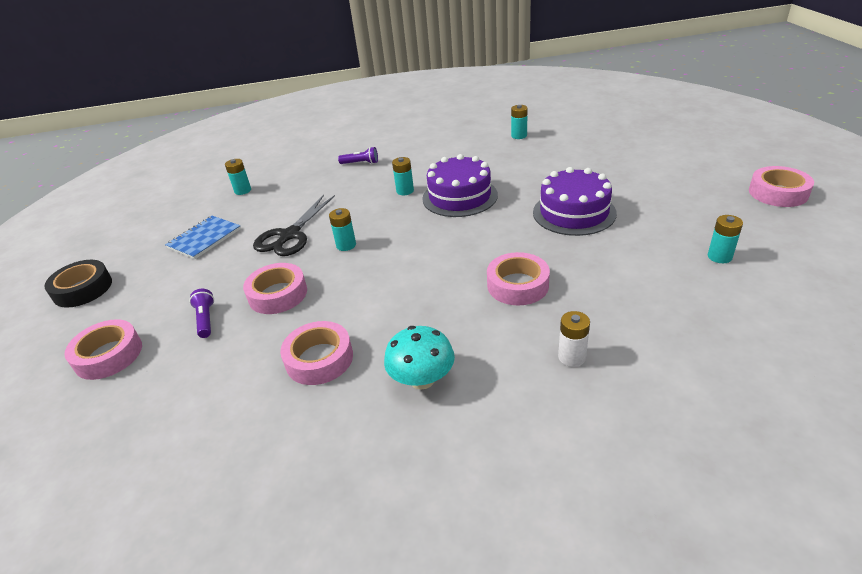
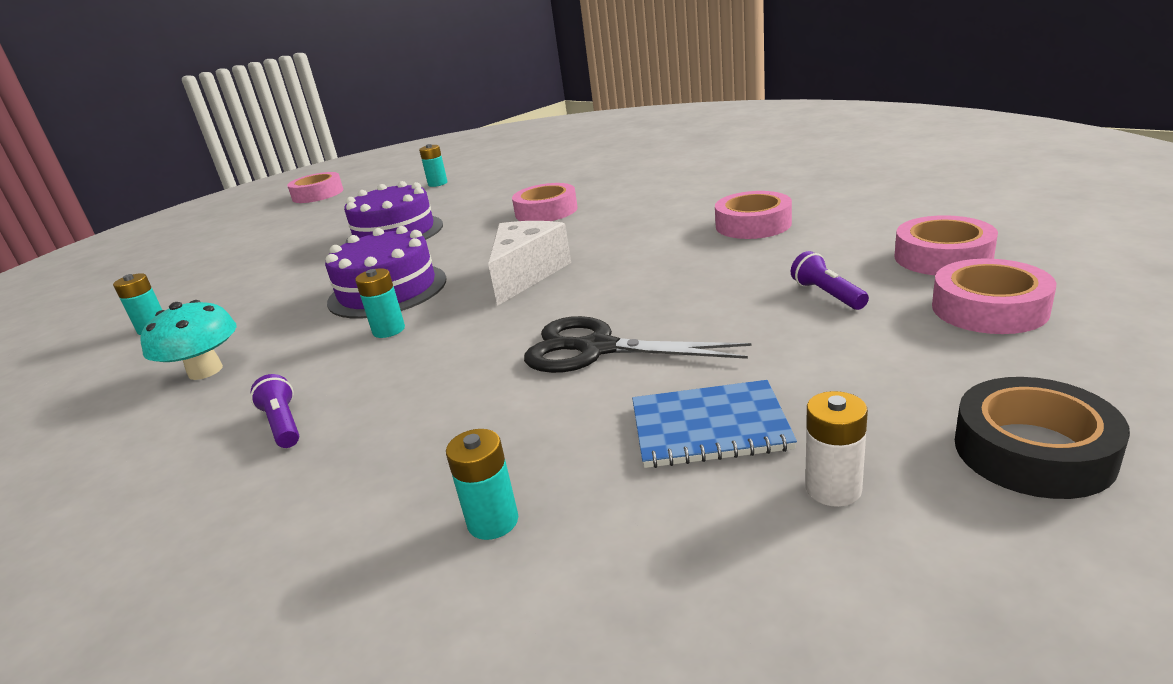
camera: 125 degrees left, 10 degrees down
purple flashlight [189,289,214,338] -> purple flashlight turned 120 degrees clockwise [791,251,869,310]
pink tape [243,263,307,314] -> pink tape moved to [894,215,998,275]
black scissors [253,195,335,256] -> black scissors turned 150 degrees counterclockwise [524,316,751,373]
turquoise battery [329,208,356,251] -> none
turquoise mushroom [384,326,455,390] -> turquoise mushroom moved to [140,300,236,380]
white battery [558,311,590,367] -> white battery moved to [805,391,868,507]
none -> white cheese [488,221,571,306]

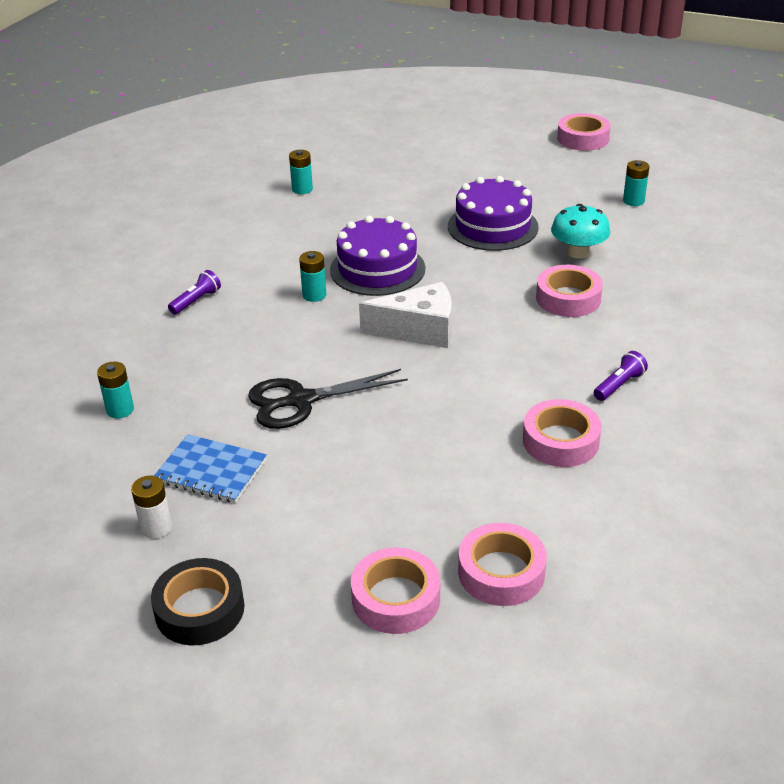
camera: 65 degrees right, 10 degrees up
turquoise mushroom [140,300,236,380] -> turquoise mushroom moved to [551,204,610,259]
black scissors [524,316,751,373] -> black scissors turned 105 degrees counterclockwise [248,369,408,429]
blue notebook [632,380,797,468] -> blue notebook turned 45 degrees counterclockwise [154,434,267,503]
purple flashlight [791,251,869,310] -> purple flashlight moved to [594,351,648,401]

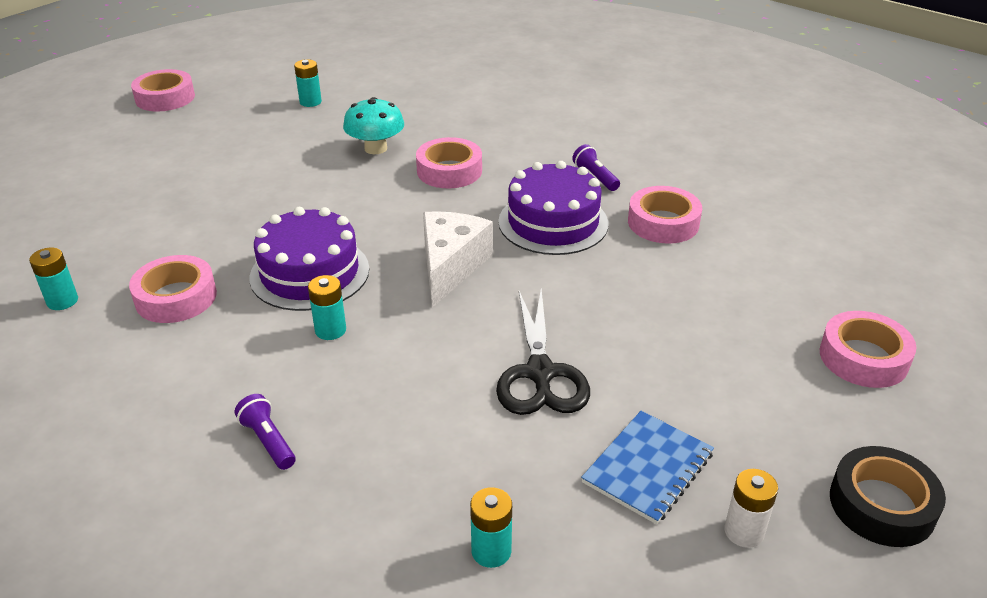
camera: 75 degrees left, 0 degrees up
purple cake [448,176,539,251] -> purple cake moved to [498,161,608,255]
pink tape [458,523,547,606] -> pink tape moved to [129,255,217,323]

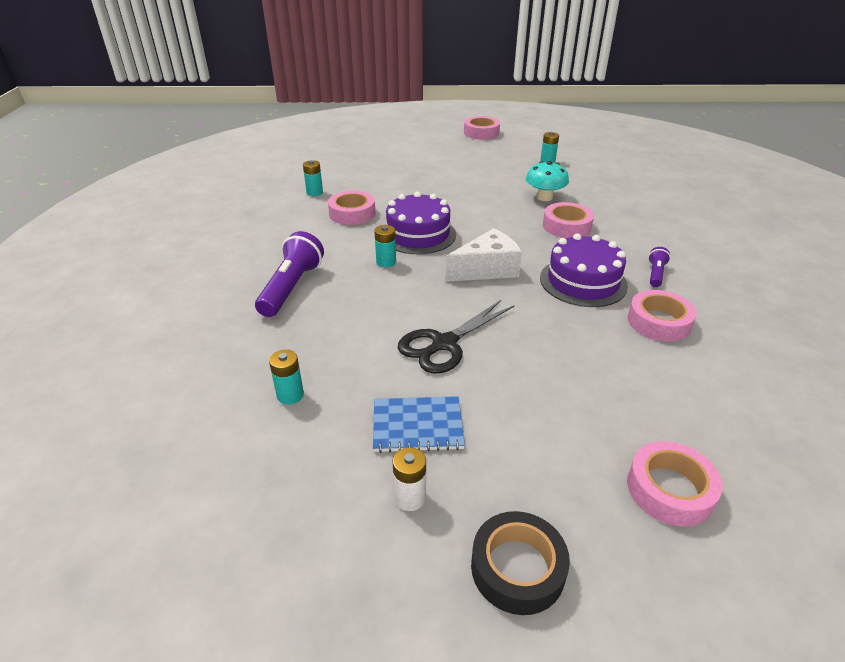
camera: 50 degrees right, 0 degrees up
purple flashlight [235,394,296,470] -> purple flashlight [255,231,324,317], size x1.96

